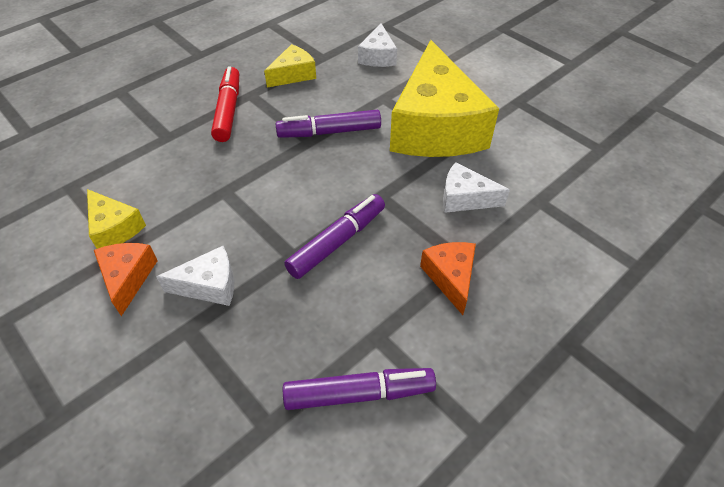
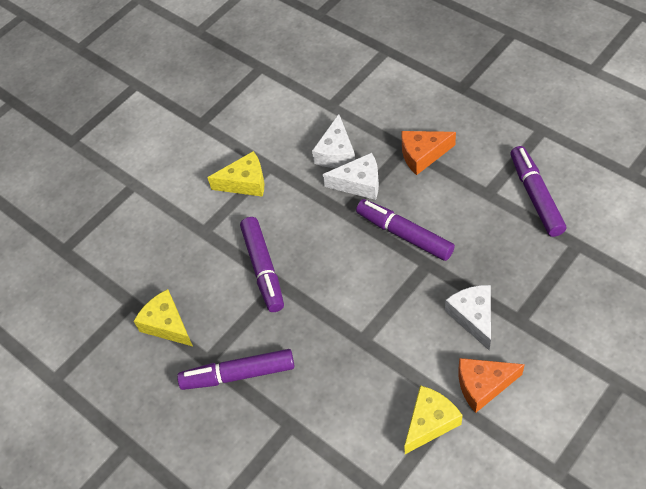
camera: 90 degrees left, 5 degrees up
red marker [211,66,239,142] -> purple marker [177,349,294,390]
white cheese [358,23,397,67] -> white cheese moved to [323,153,379,200]
yellow cheese [390,40,499,157] -> yellow cheese [207,151,264,197], size x0.44

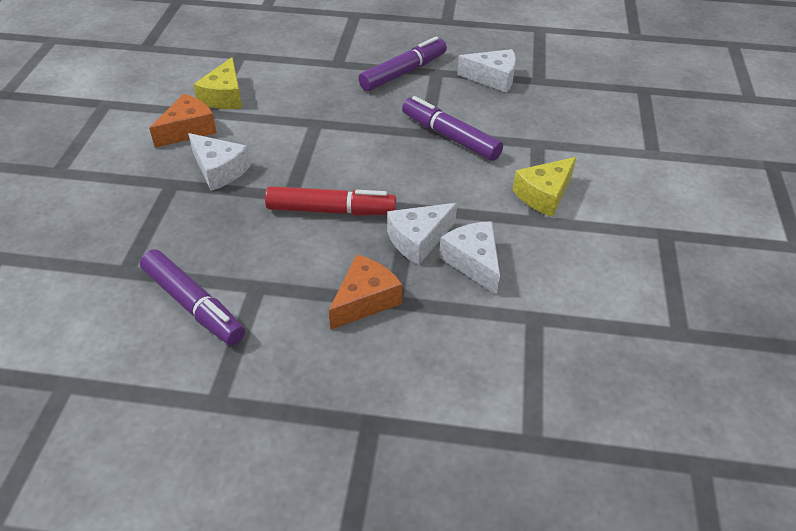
camera: 140 degrees right, 10 degrees down
yellow cheese [134,289,193,346] -> white cheese [457,49,516,93]
purple marker [356,199,455,261] -> red marker [265,186,396,216]

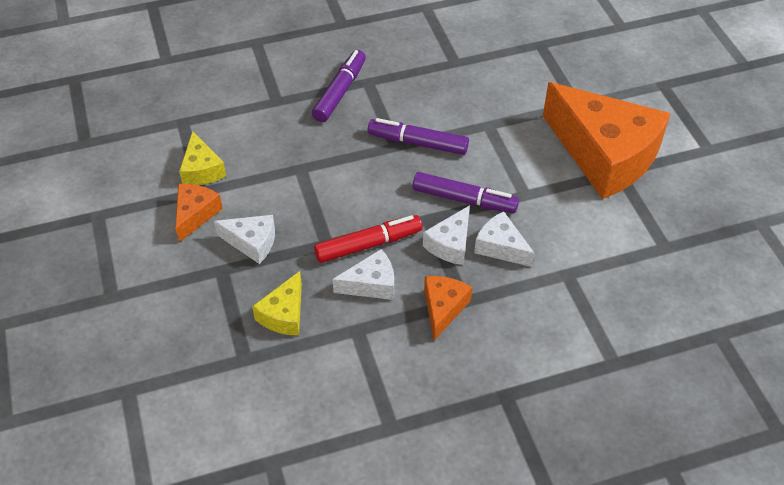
camera: 25 degrees left, 5 degrees up
purple marker [140,249,245,345] -> purple marker moved to [413,172,519,213]
white cheese [457,49,516,93] -> white cheese moved to [332,249,394,300]
yellow cheese [513,157,576,217] -> yellow cheese moved to [252,271,302,336]
none -> orange cheese [543,82,671,199]

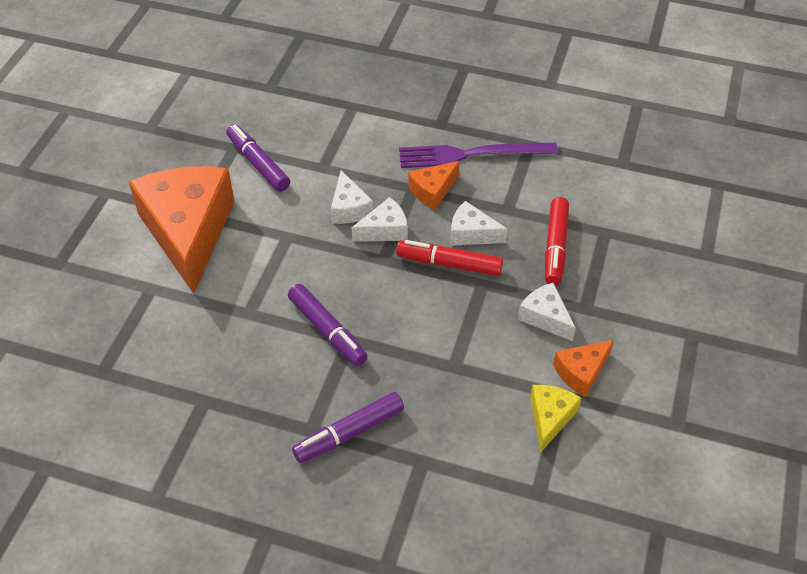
camera: 145 degrees left, 0 degrees up
yellow cheese [252,271,302,336] -> red marker [545,197,569,285]
purple marker [413,172,519,213] -> purple marker moved to [226,124,290,192]
none -> purple fork [399,142,558,168]

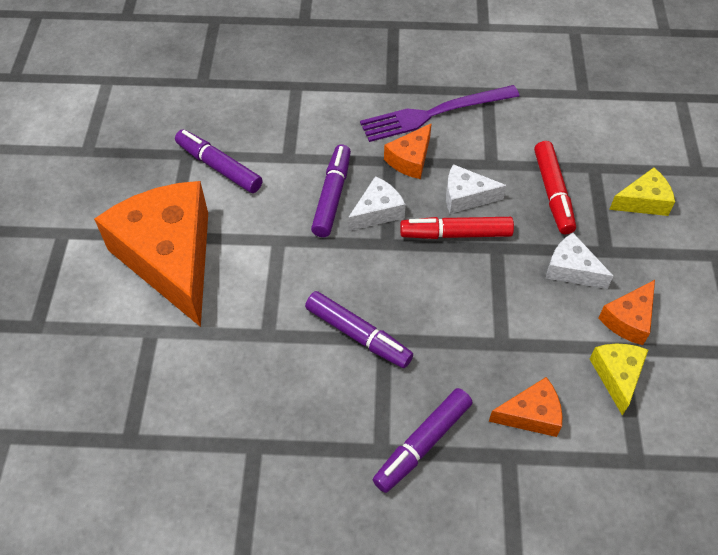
camera: 15 degrees left, 5 degrees up
white cheese [331,170,373,224] -> purple marker [311,144,351,237]
none -> orange cheese [489,377,562,437]
none -> yellow cheese [609,168,675,216]

